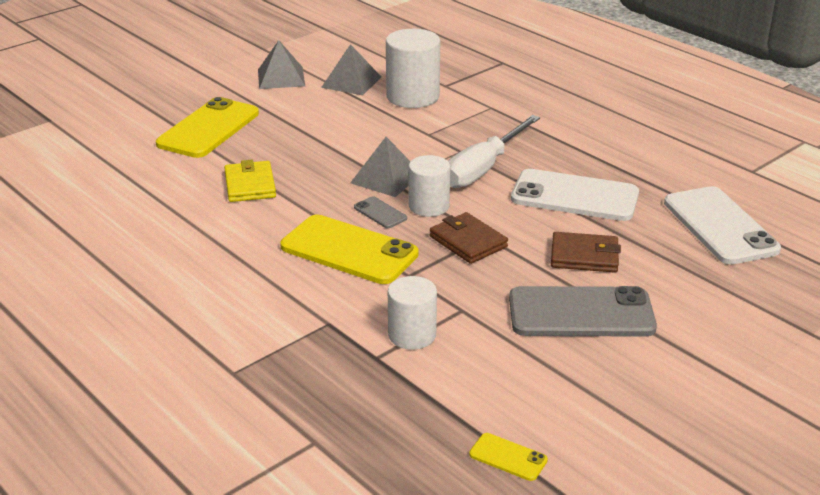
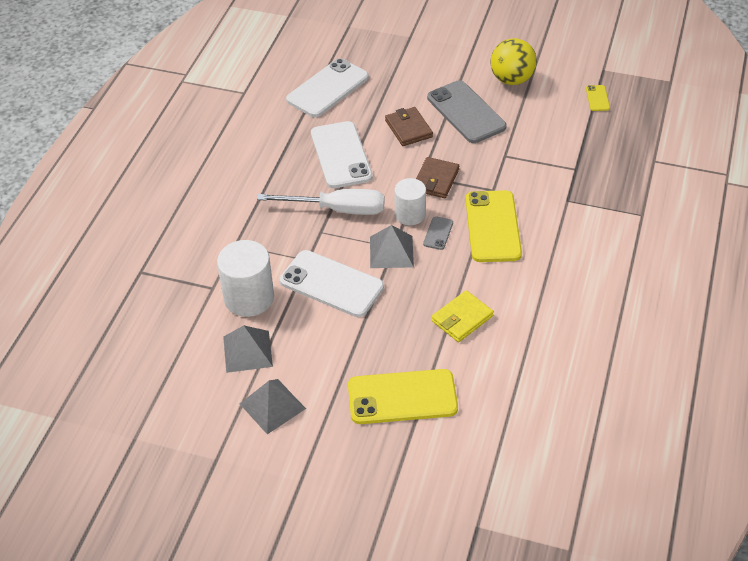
camera: 120 degrees left, 15 degrees up
white cylinder [388,276,437,350] -> none
none -> white phone [280,250,384,317]
none -> yellow ball [491,38,537,85]

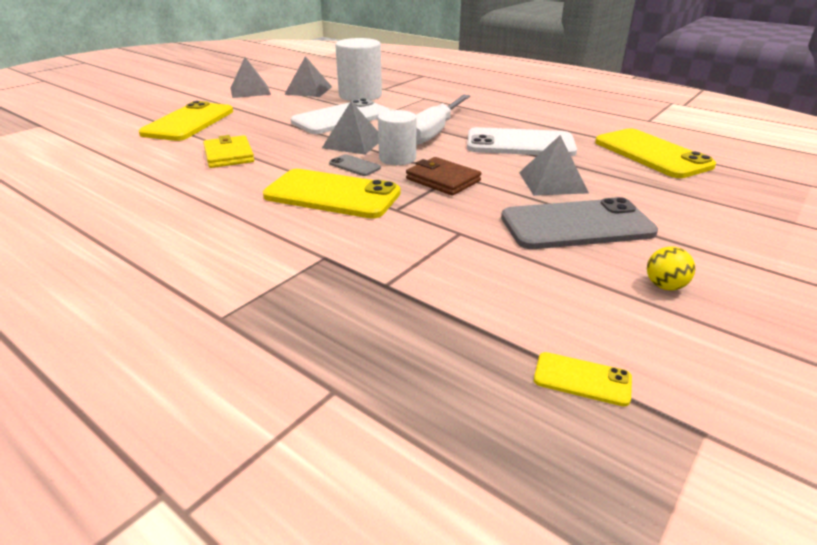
camera: 110 degrees right, 15 degrees down
white phone [286,58,369,117] -> yellow phone [595,128,716,178]
brown wallet [385,107,433,146] -> grey pyramid [519,135,589,196]
yellow ball [491,38,537,85] -> yellow ball [647,246,696,290], size x0.47

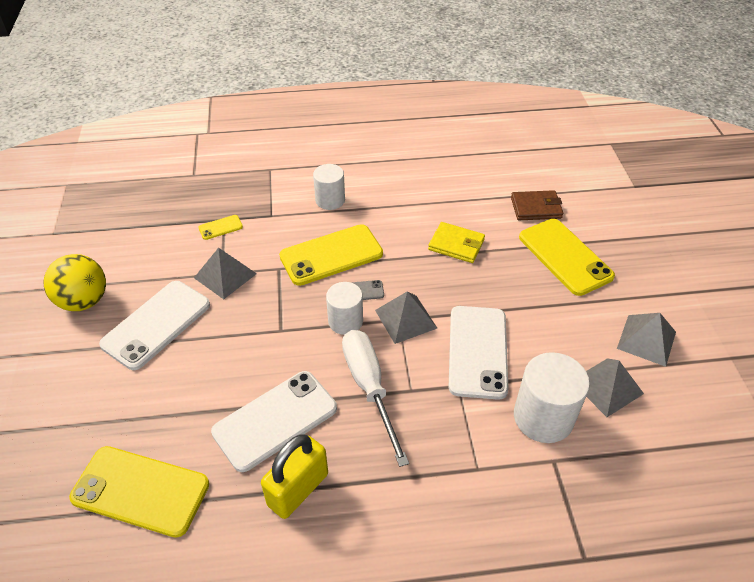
camera: 135 degrees right, 15 degrees up
brown wallet [406,157,481,196] -> brown wallet moved to [511,190,563,220]
grey phone [501,197,658,249] -> white phone [99,281,210,370]
grey pyramid [519,135,589,196] -> grey pyramid moved to [194,248,257,299]
yellow phone [534,352,632,407] -> yellow phone moved to [199,215,243,240]
yellow ball [647,246,696,290] -> yellow ball [44,254,106,311], size x2.11
none -> yellow padlock [261,434,328,519]
none -> white cylinder [313,164,345,210]

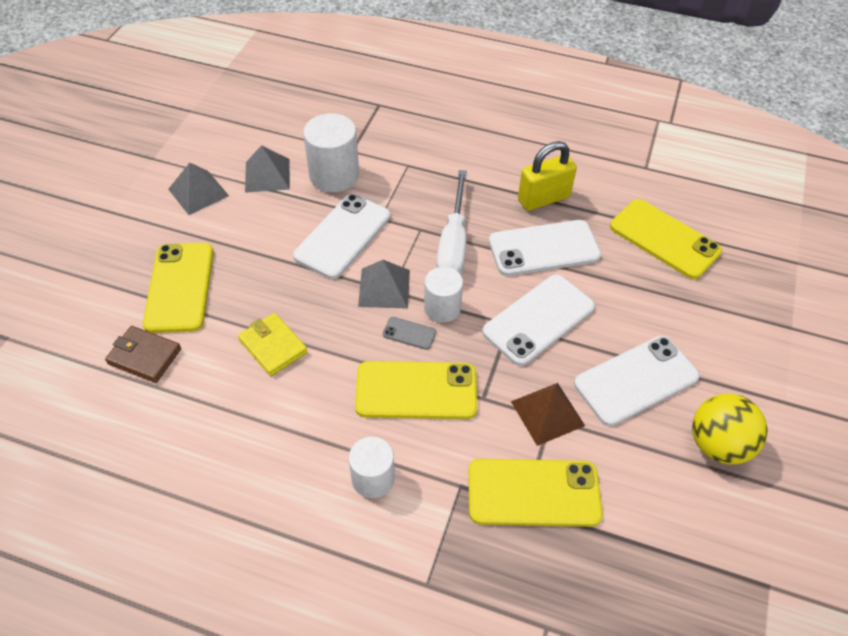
camera: 155 degrees left, 5 degrees up
grey pyramid [194,248,257,299] -> brown pyramid [511,383,585,446]
yellow phone [199,215,243,240] -> yellow phone [468,459,603,527], size x2.27
none -> white phone [482,274,595,366]

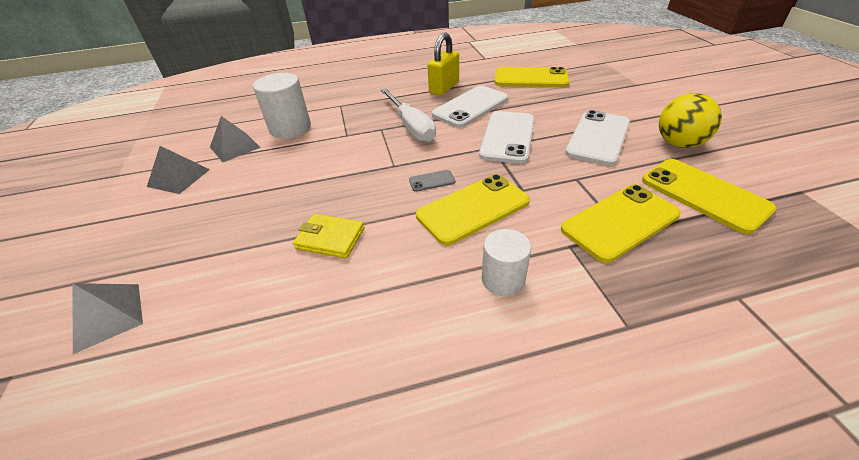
camera: 30 degrees left, 10 degrees down
brown wallet [105,326,181,383] -> none
yellow phone [143,243,213,333] -> yellow phone moved to [642,159,777,234]
white phone [293,194,390,279] -> none
grey pyramid [358,260,410,309] -> grey pyramid moved to [73,283,143,354]
white cylinder [424,267,463,323] -> none
brown pyramid [511,383,585,446] -> none

